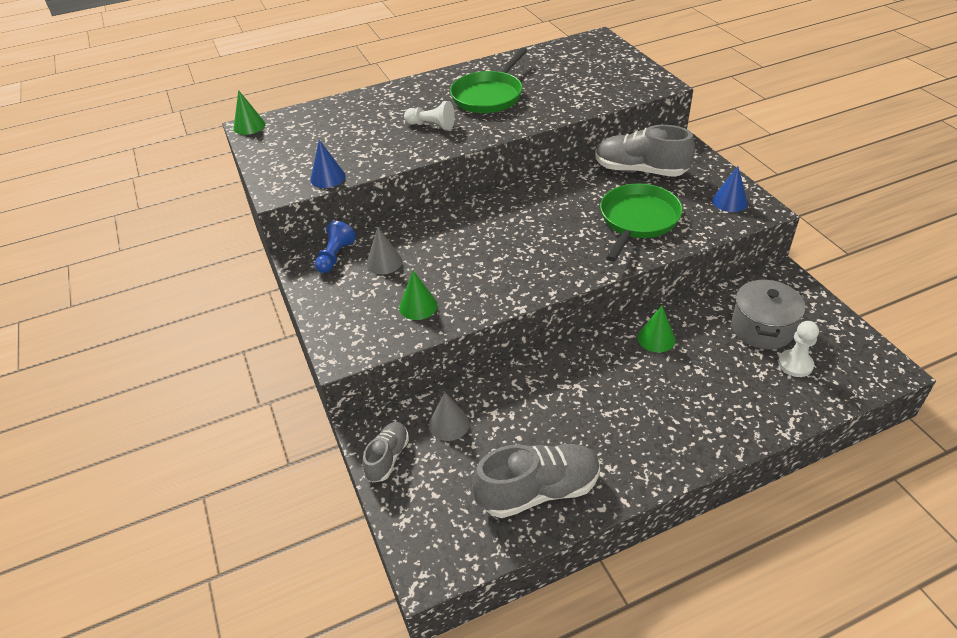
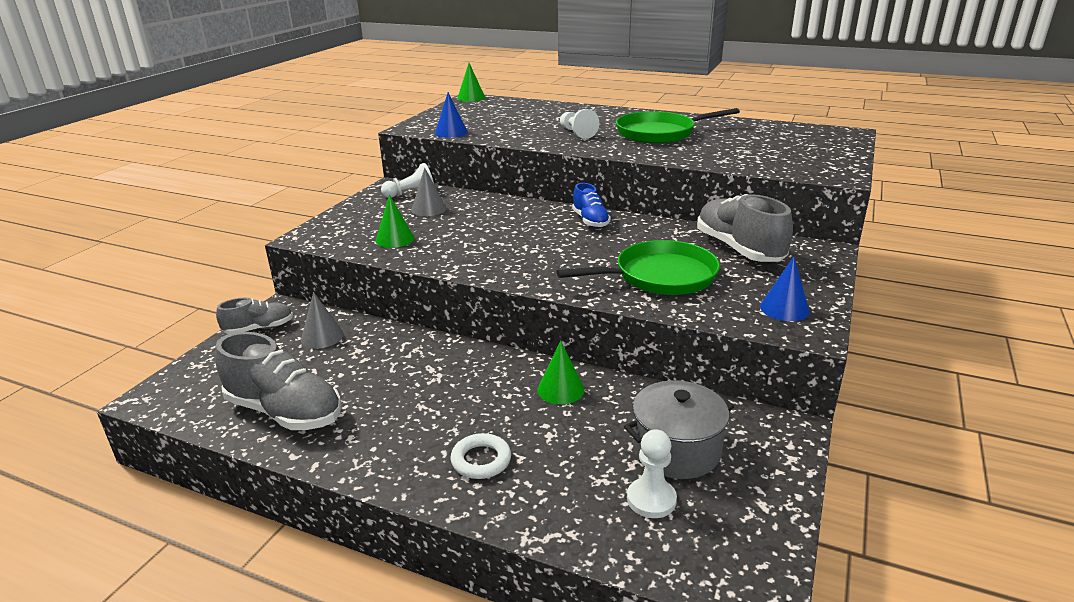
camera: 45 degrees right, 15 degrees down
blue pawn [315,221,356,273] -> white pawn [381,163,434,198]
none -> white ring [451,433,511,479]
none -> blue shoe [572,183,611,228]

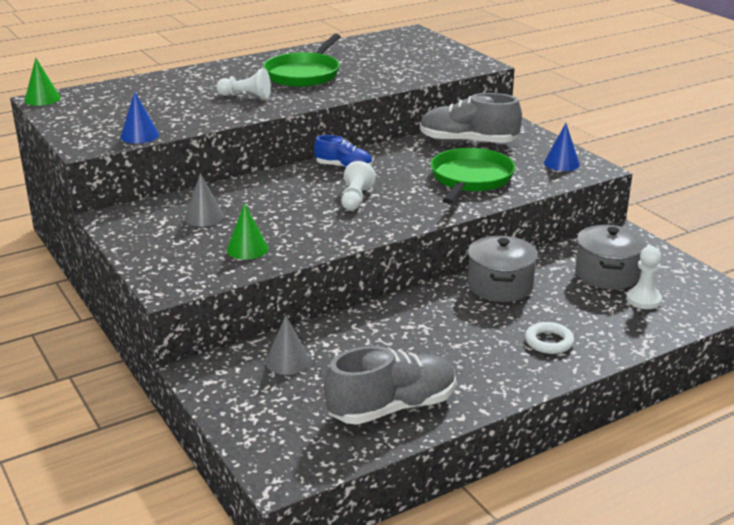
camera: 55 degrees left, 0 degrees up
grey shoe [216,298,293,334] -> none
white pawn [381,163,434,198] -> white pawn moved to [341,161,376,211]
green cone [537,341,584,404] -> grey pot [468,236,538,302]

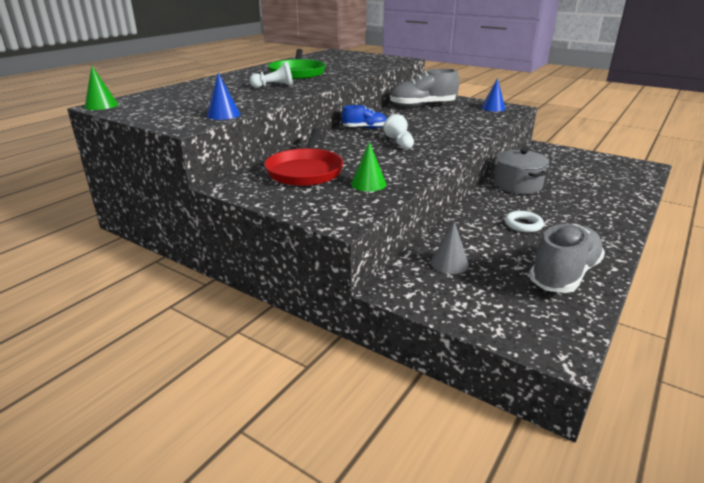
camera: 25 degrees left, 0 degrees up
grey cone [184,173,224,227] -> red pan [264,128,344,186]
green pan [431,148,515,204] -> none
white ring [525,322,574,354] -> white ring moved to [505,211,544,233]
grey pot [575,225,647,289] -> none
white pawn [626,246,662,309] -> none

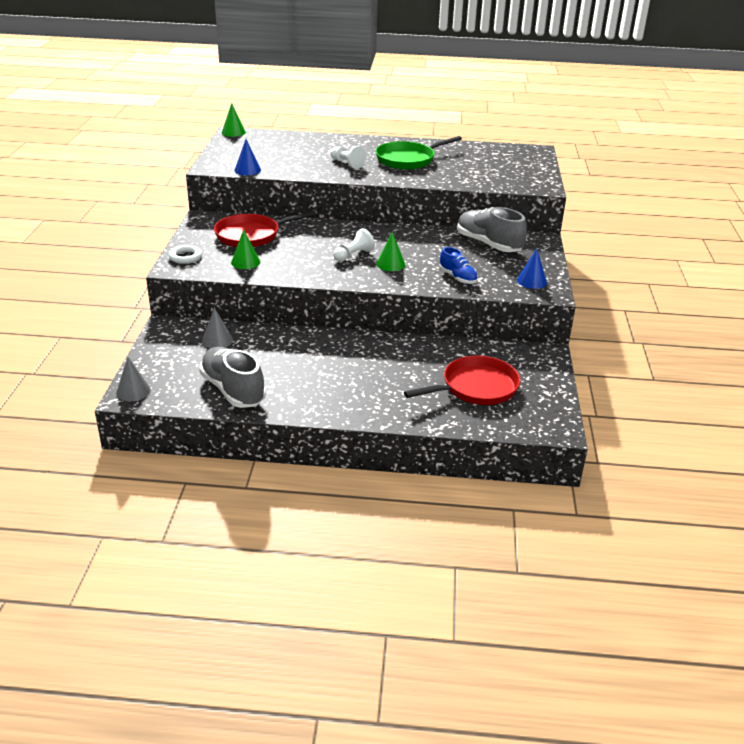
camera: 60 degrees right, 5 degrees up
blue shoe [342,105,387,129] -> blue shoe moved to [439,247,478,284]
grey pot [494,148,549,194] -> none
white ring [505,211,544,233] -> white ring moved to [169,245,202,264]
grey shoe [529,224,605,293] -> grey shoe turned 135 degrees counterclockwise [199,347,266,408]
none -> grey cone [116,357,151,401]
none -> green cone [376,232,405,271]
none -> red pan [404,355,520,405]

